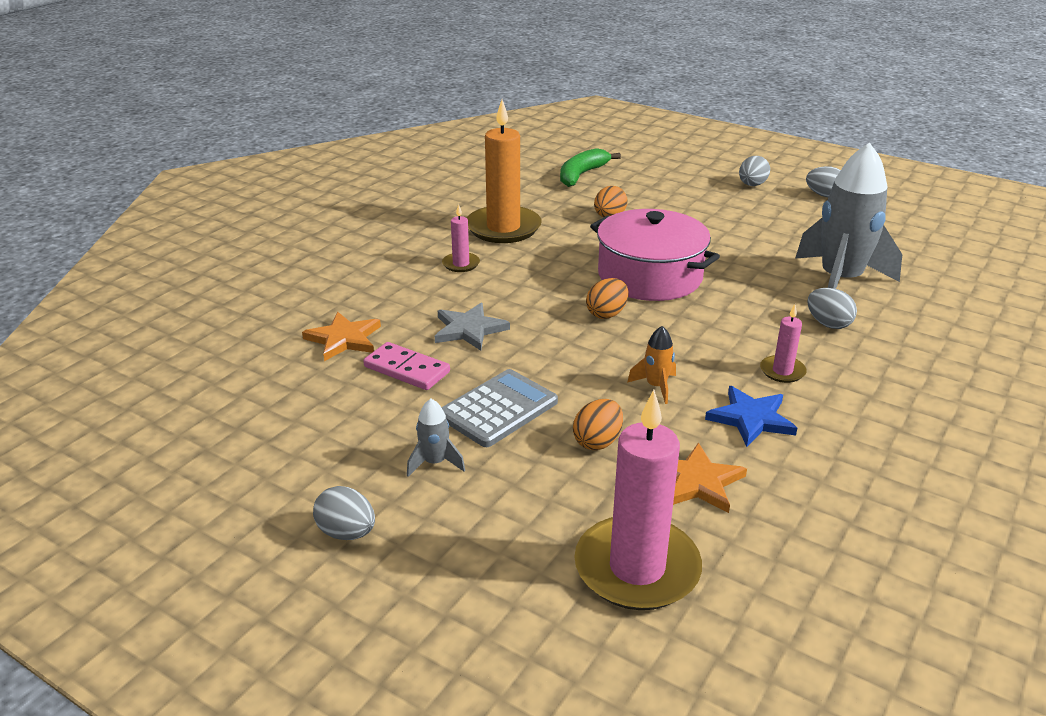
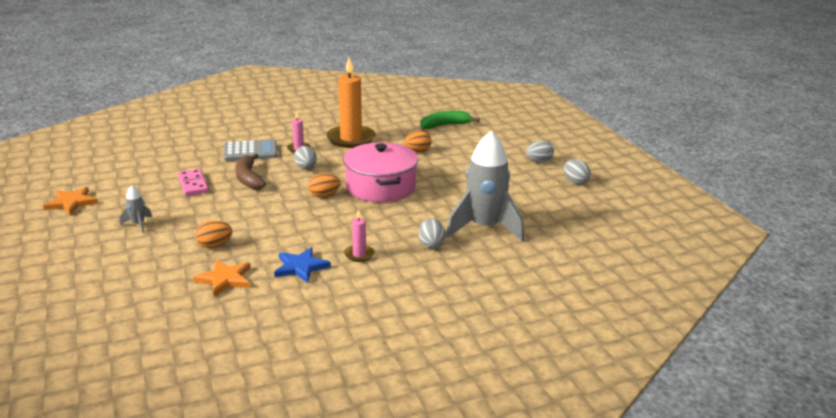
camera: 35 degrees right, 5 degrees down
orange star [302,312,381,361] -> orange star moved to [43,187,98,215]
grey egg [313,486,375,540] -> grey egg moved to [294,146,317,169]
grey star [435,303,510,351] -> brown banana [235,153,266,189]
grey calculator [441,369,558,447] -> grey calculator moved to [223,140,277,161]
pink candle [574,390,702,610] -> none
orange rocket [627,326,676,404] -> none

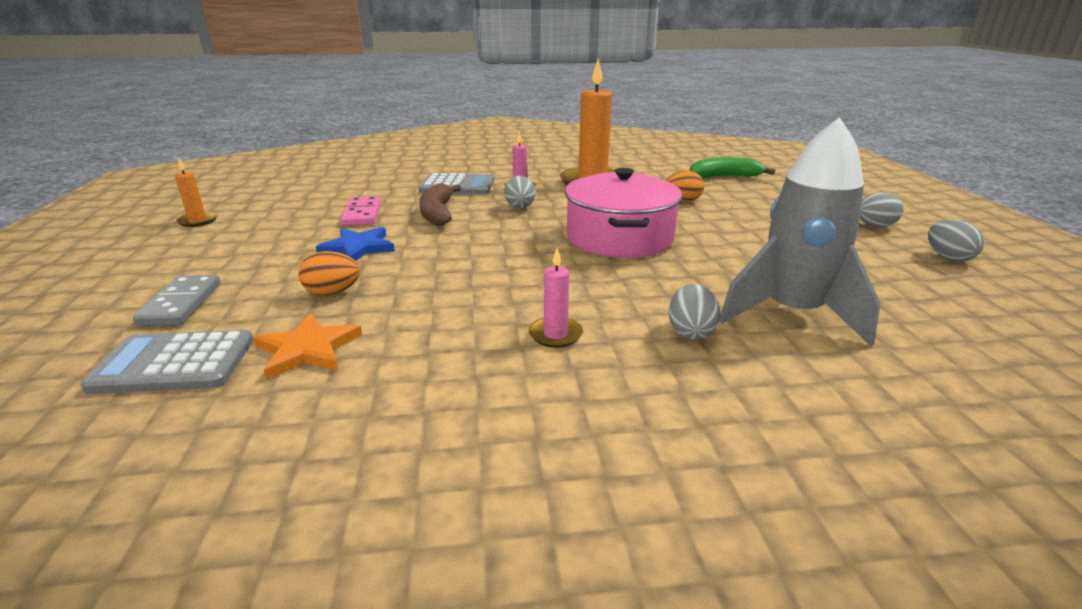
camera: 15 degrees right, 0 degrees up
orange star [43,187,98,215] -> orange candle [175,158,217,227]
grey rocket [120,185,152,233] -> none
blue star [274,247,331,283] -> blue star moved to [316,227,395,261]
orange egg [308,173,340,197] -> none
none -> grey calculator [80,330,254,394]
none -> grey domino [133,275,221,326]

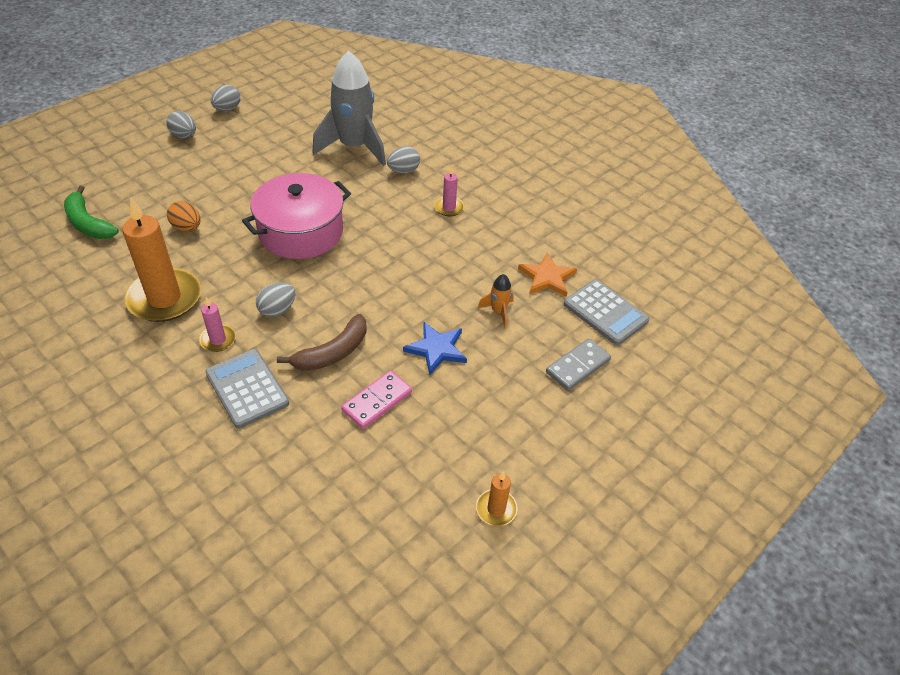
camera: 130 degrees left, 20 degrees up
orange egg [299,251,360,296] -> orange rocket [478,274,514,327]

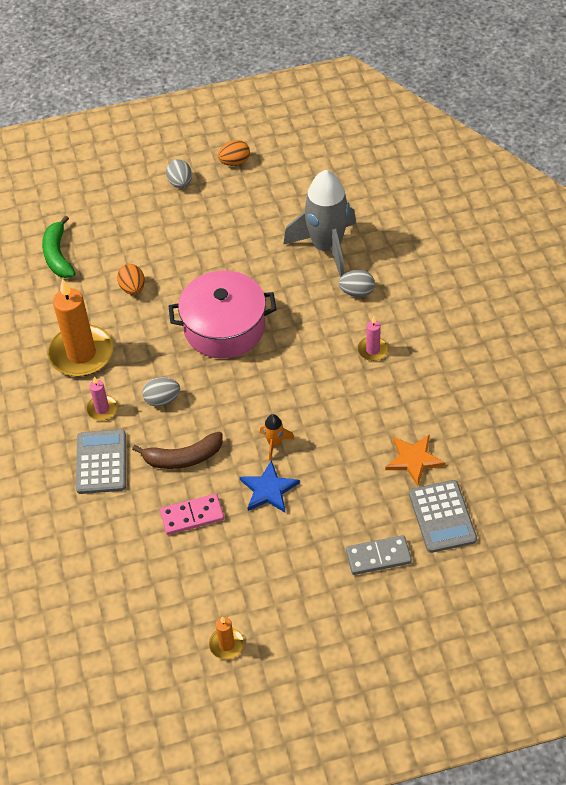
camera: 35 degrees right, 5 degrees up
grey egg [211,85,240,111] -> orange egg [218,140,250,166]
orange rocket [478,274,514,327] -> orange rocket moved to [260,414,294,461]

